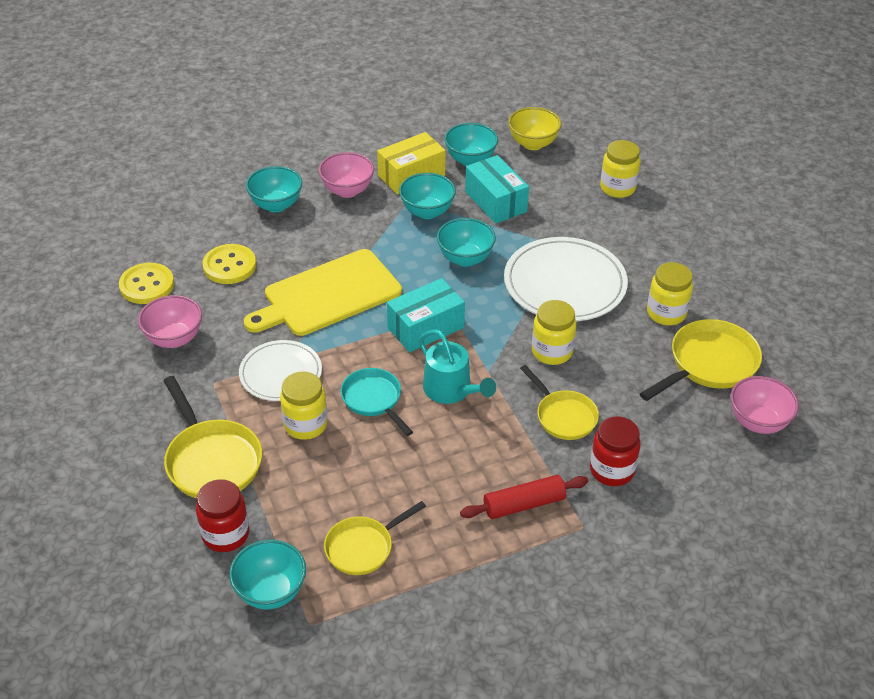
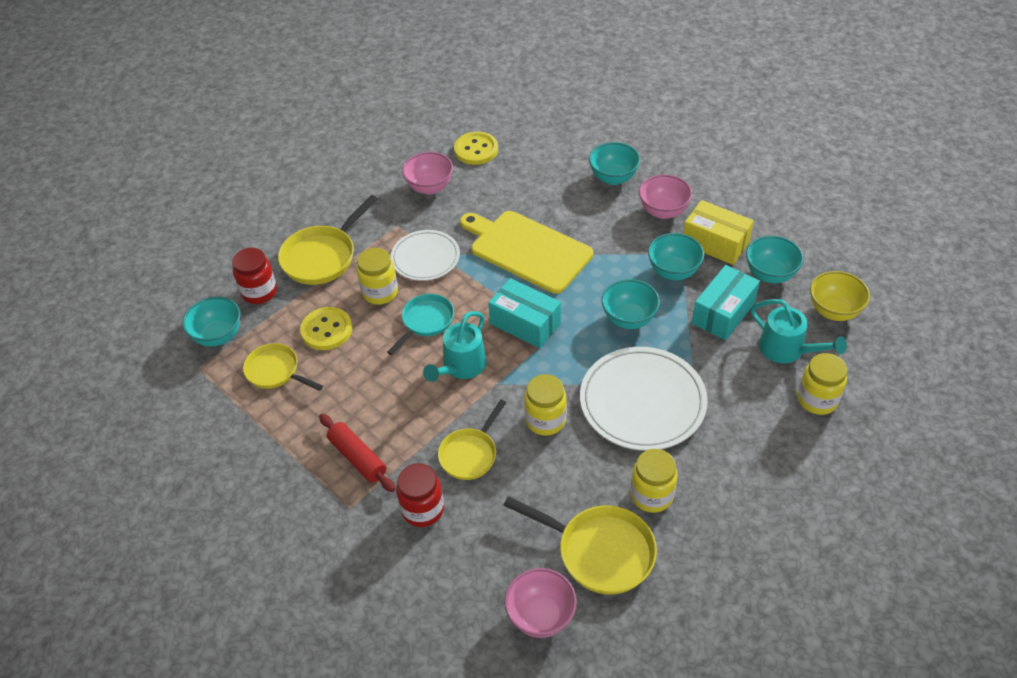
camera: 70 degrees right, 5 degrees up
yellow button [202,244,256,284] -> yellow button moved to [300,307,352,350]
none -> turquoise watering can [751,299,847,363]

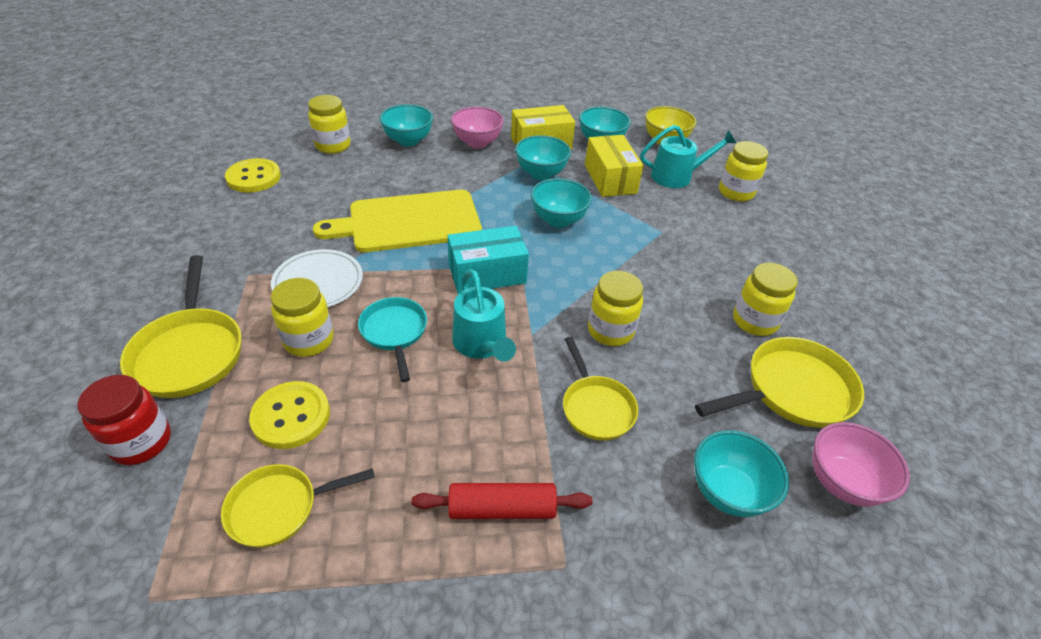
camera: 55 degrees left, 5 degrees down
turquoise bowl [182,297,240,347] -> turquoise bowl moved to [694,430,789,517]
red jar [396,463,444,527] -> none
pink bowl [402,152,453,195] -> none
white plate [580,347,708,451] -> none
turquoise box [692,265,760,340] -> yellow box [585,135,644,197]
none -> yellow jar [308,95,351,154]

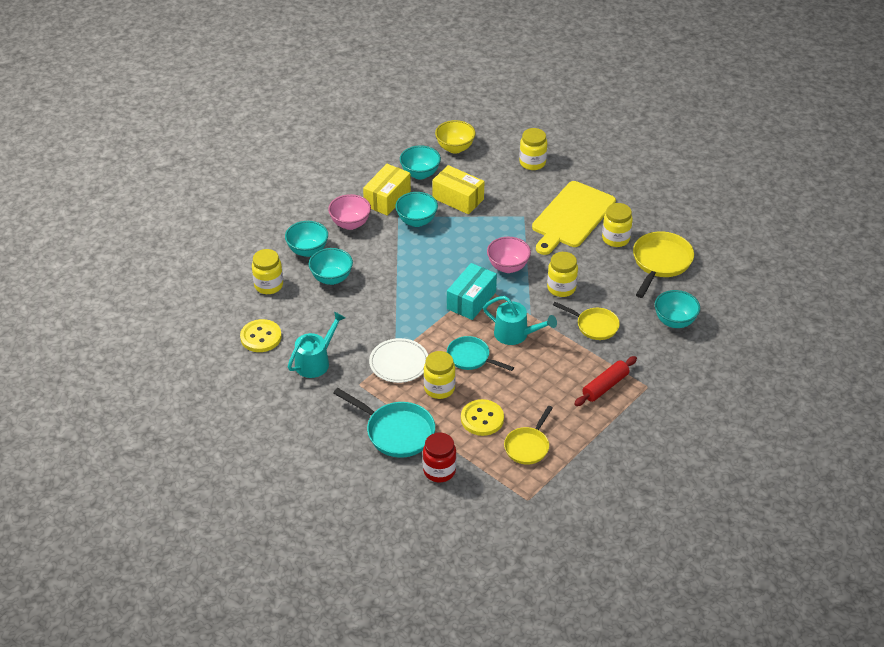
camera: 40 degrees left, 0 degrees up
yellow pan [120,255,241,398] -> turquoise pan [333,388,435,458]
yellow cutting board [313,190,482,252] -> yellow cutting board moved to [532,181,616,255]
turquoise bowl [531,178,592,228] -> turquoise bowl moved to [309,248,353,285]
turquoise watering can [640,125,736,188] -> turquoise watering can moved to [288,312,345,378]
pink bowl [812,422,910,507] -> pink bowl moved to [487,237,531,273]

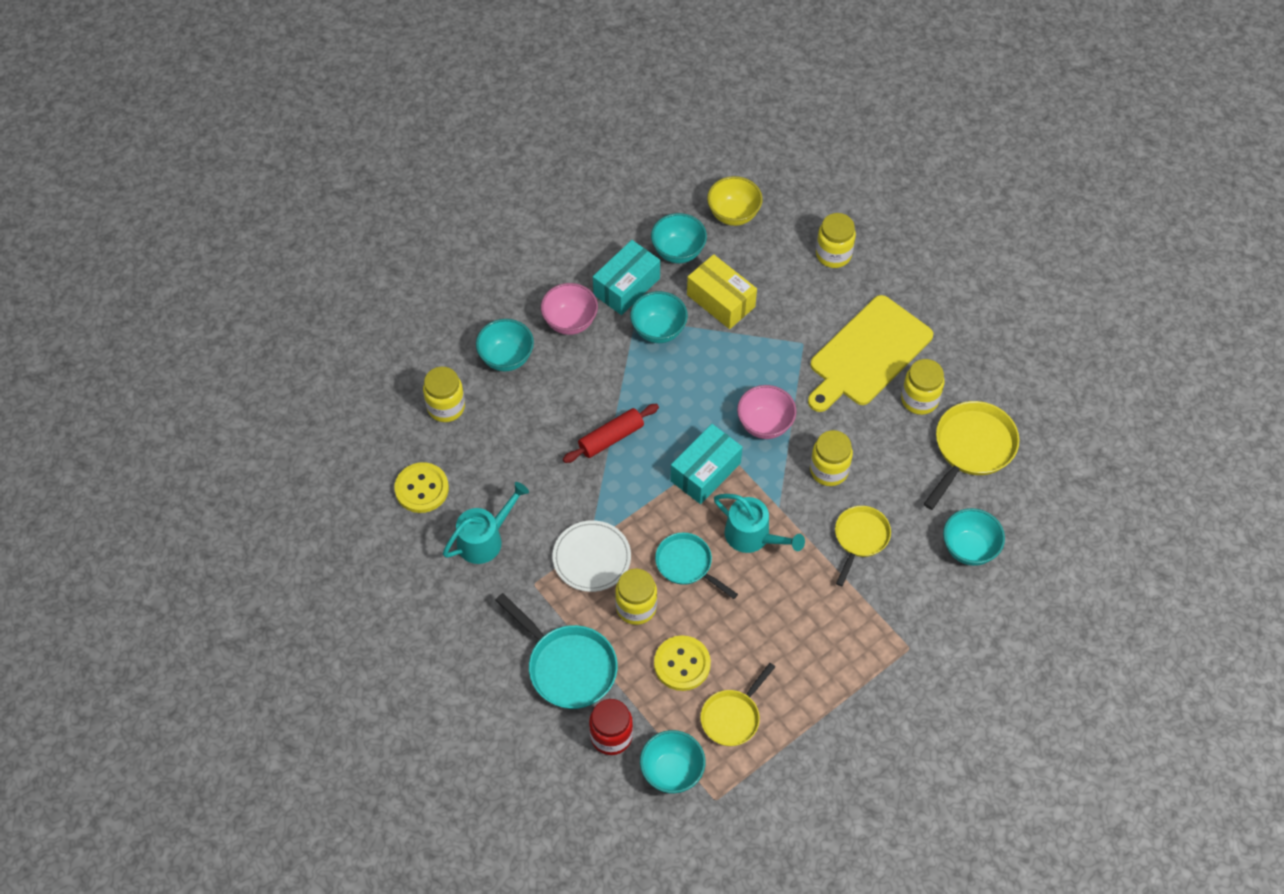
camera: 10 degrees right, 15 degrees up
turquoise bowl [309,248,353,285] -> turquoise bowl moved to [640,730,705,794]
yellow box [363,164,411,216] -> turquoise box [593,240,660,315]
yellow pan [553,302,620,340] -> yellow pan turned 105 degrees counterclockwise [835,506,891,586]
red rolling pin [574,356,637,406] -> red rolling pin moved to [563,404,659,463]

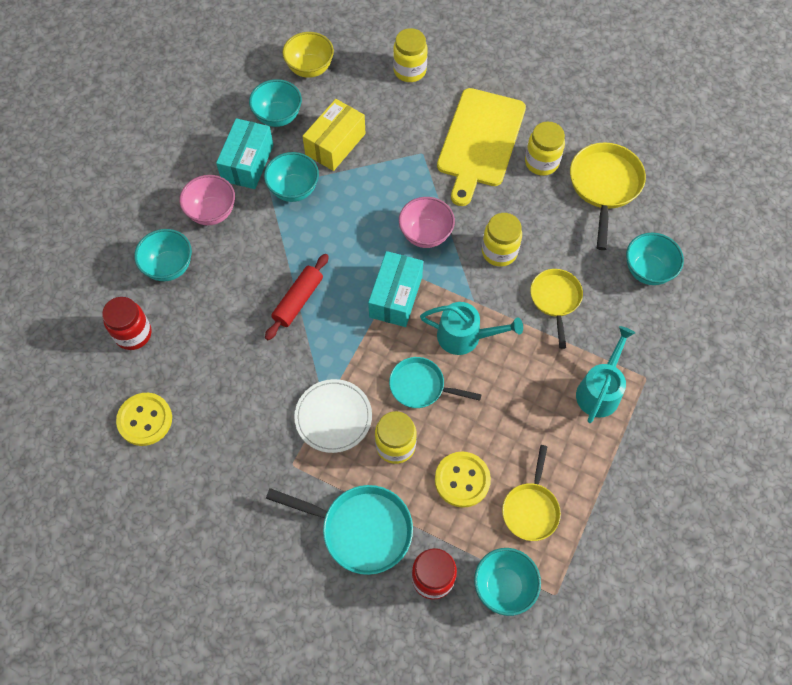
camera: 25 degrees left, 5 degrees up
yellow jar [423,367,465,422] -> red jar [102,297,152,350]
turquoise watering can [443,482,529,564] -> turquoise watering can moved to [576,326,635,423]
yellow box [687,254,757,329] -> yellow box turned 75 degrees counterclockwise [302,99,366,171]

